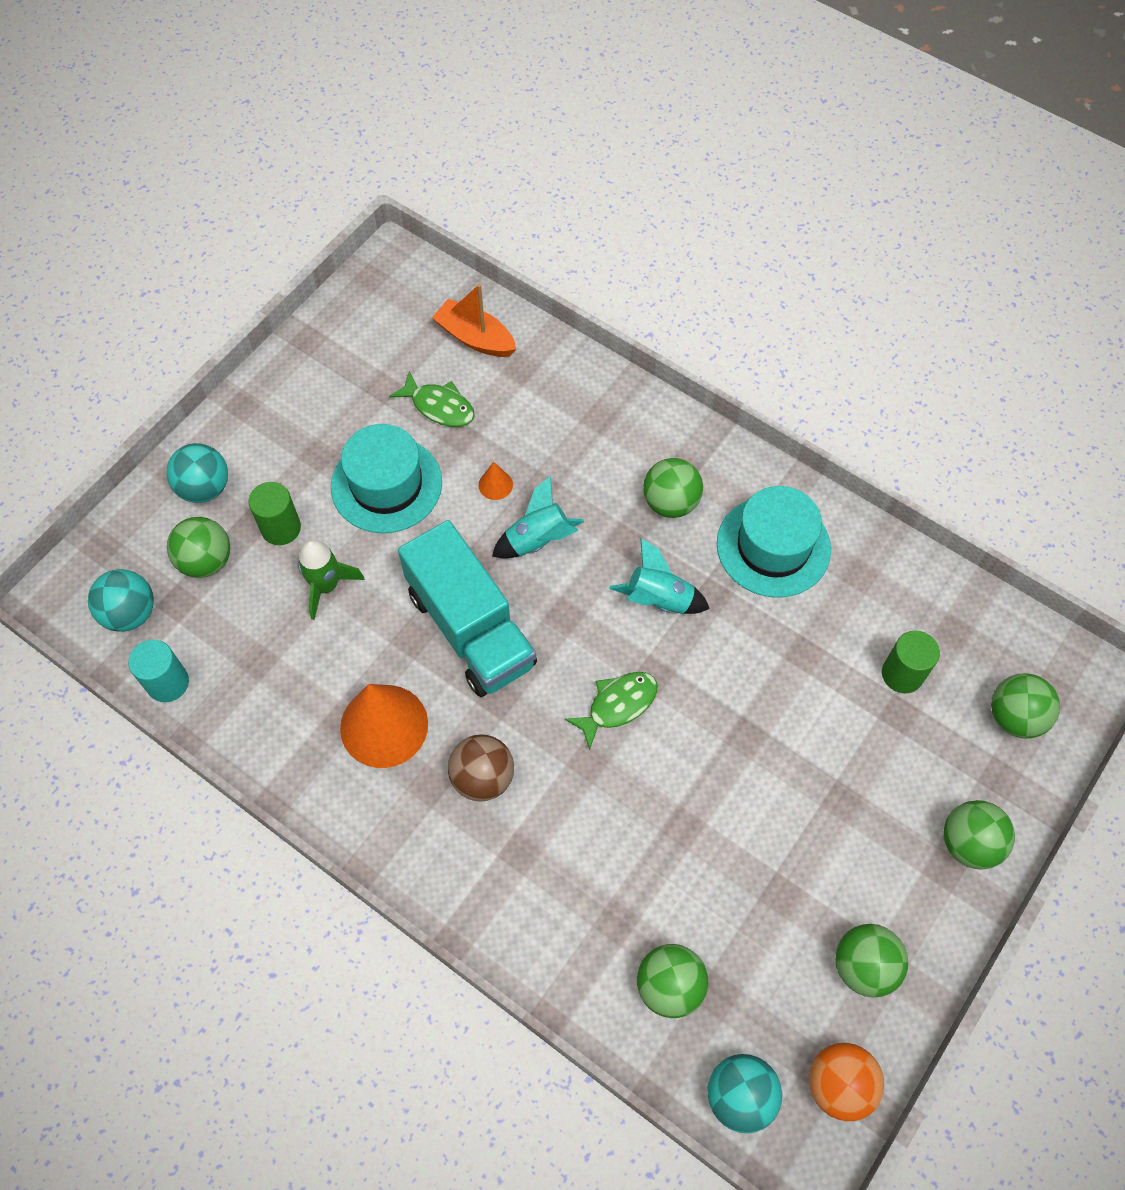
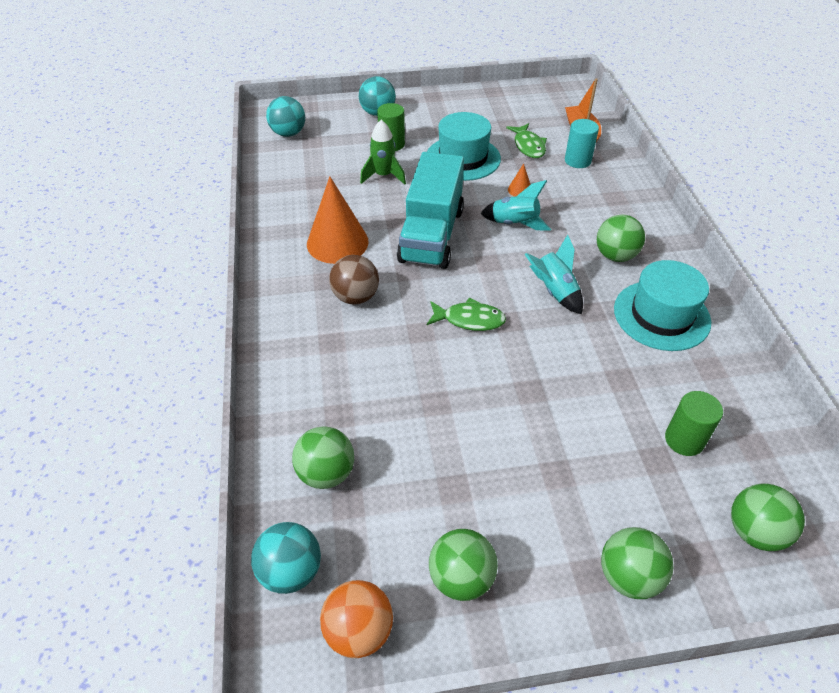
camera: 45 degrees right, 15 degrees down
turquoise cylinder [128,640,189,702] -> turquoise cylinder moved to [565,119,599,168]
green ball [167,517,230,578] -> none

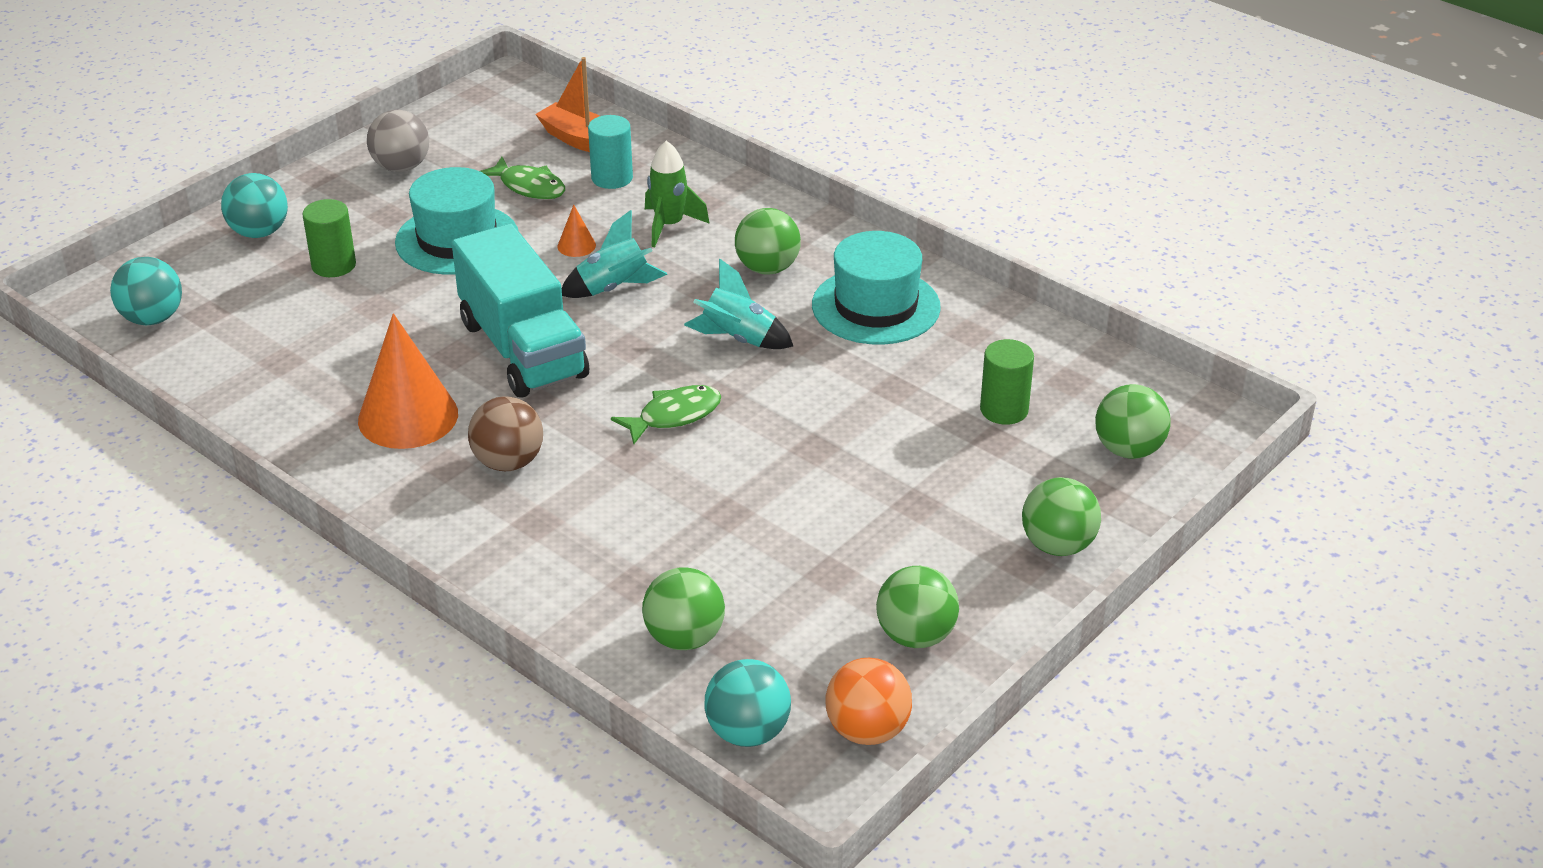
camera: 40 degrees left, 10 degrees down
green rocket [360,120,406,185] -> green rocket moved to [645,141,710,247]
none -> grey ball [367,110,429,172]

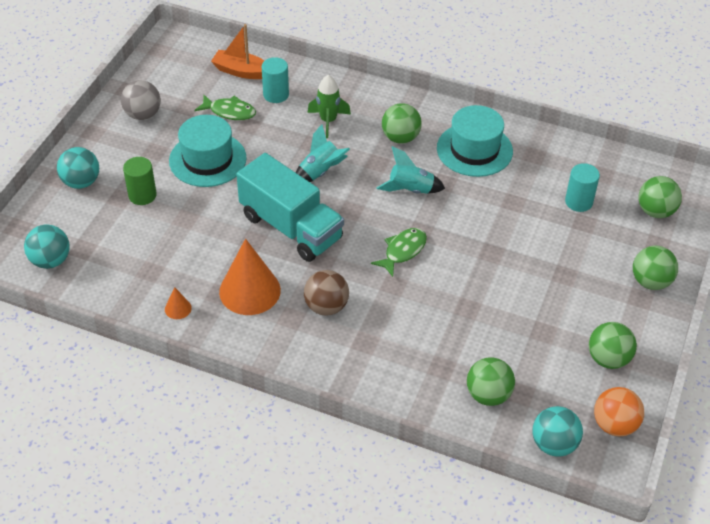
camera: 20 degrees left, 10 degrees up
orange cone [557,205,596,257] -> orange cone moved to [165,287,192,319]
green cylinder [980,339,1034,425] -> turquoise cylinder [565,163,600,212]

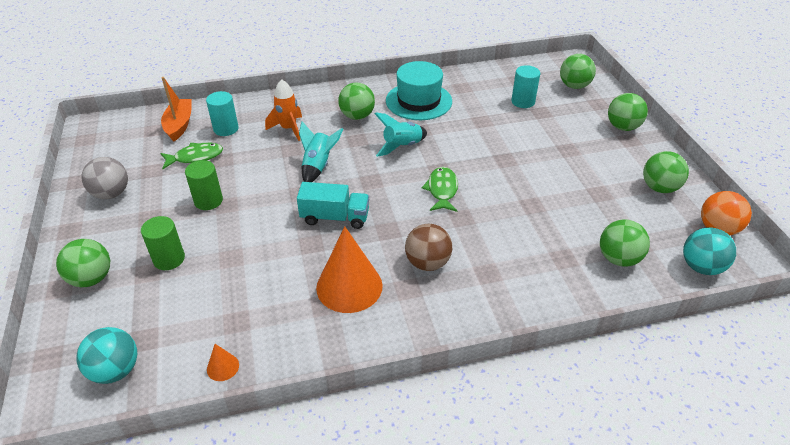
camera: 35 degrees left, 5 degrees down
turquoise ball [57,147,99,189] -> green ball [56,239,110,287]
orange cone [165,287,192,319] -> orange cone moved to [207,344,239,381]
turquoise hat [169,115,247,187] -> green cylinder [185,160,223,210]
orange boat [211,24,264,79] -> orange boat turned 105 degrees clockwise [161,77,192,141]
turquoise truck [236,153,344,262] -> turquoise truck [297,182,369,229], size x0.60
green rocket [308,75,351,138] -> orange rocket [265,79,302,141]

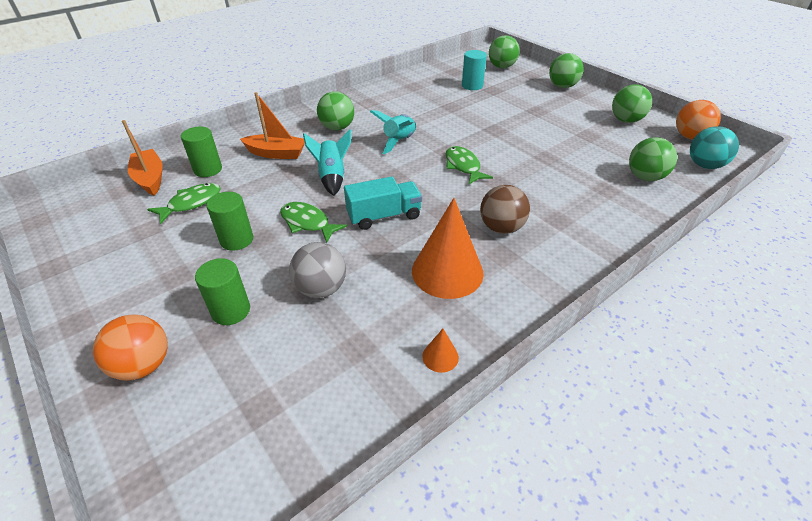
camera: 25 degrees left, 0 degrees up
green ball [56,239,110,287] -> orange ball [93,315,168,381]
turquoise ball [77,327,137,384] -> none
grey ball [82,157,128,199] -> grey ball moved to [289,242,346,298]
turquoise cylinder [206,91,239,136] -> green cylinder [181,126,222,177]
orange cone [207,344,239,381] -> orange cone moved to [422,329,459,373]
orange rocket [265,79,302,141] -> orange boat [240,92,305,159]
turquoise hat [386,61,452,120] -> none
none -> green fish [280,202,347,243]

